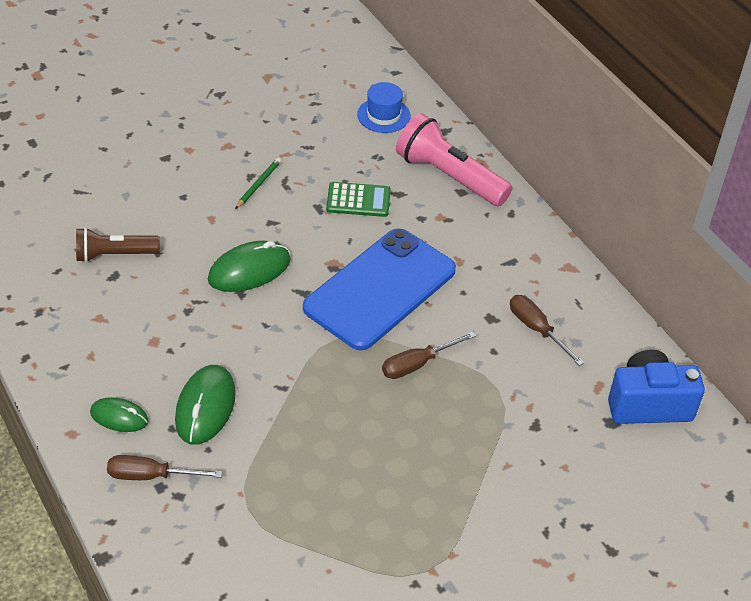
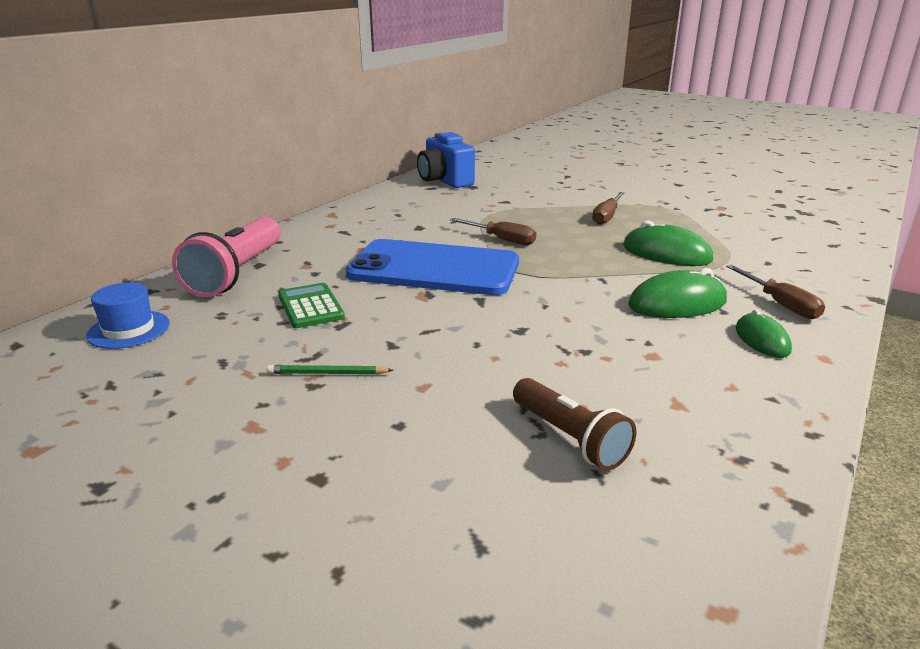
camera: 115 degrees left, 20 degrees down
green mouse [208,241,291,292] -> green mouse moved to [623,221,713,266]
brown screwdriver [510,295,584,366] -> brown screwdriver moved to [592,192,625,225]

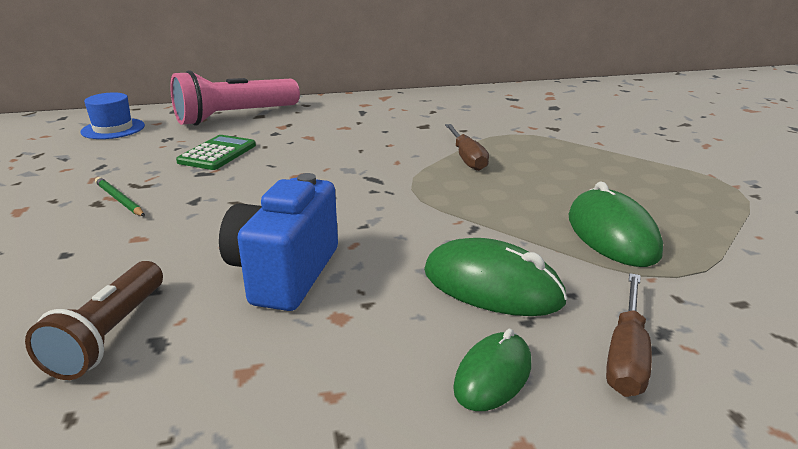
camera: 45 degrees right, 0 degrees up
blue phone [346,239,519,295] -> none
blue camera [417,132,475,188] -> blue camera moved to [219,173,338,311]
brown screwdriver [592,192,625,225] -> none

